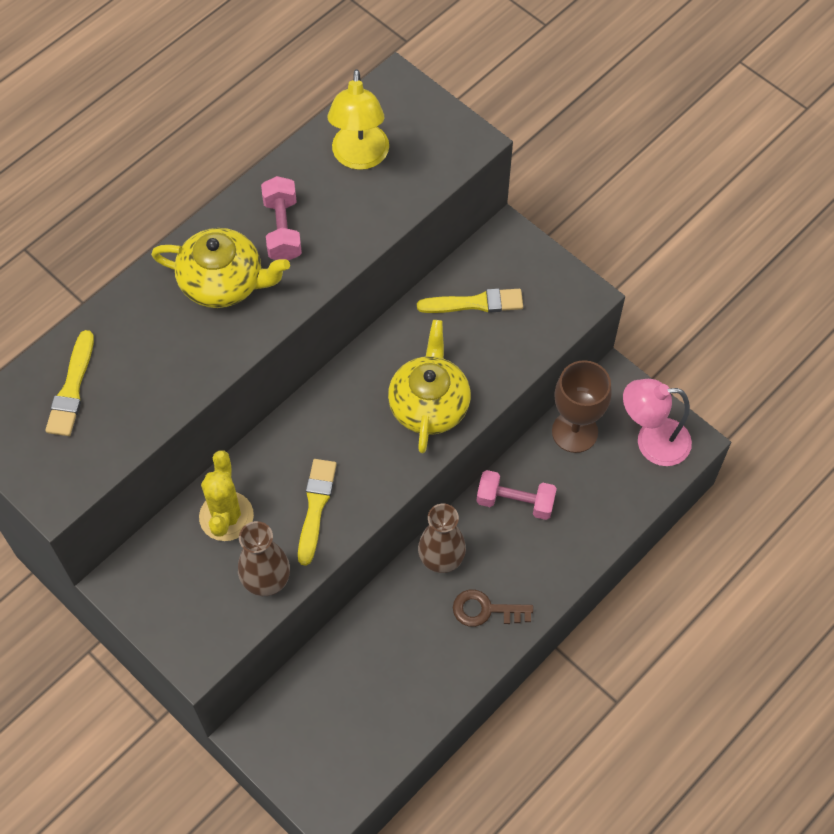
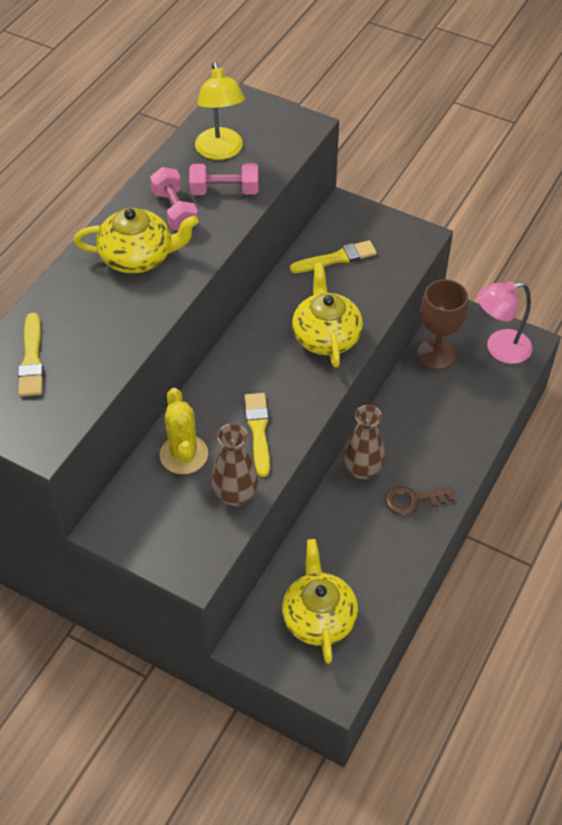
camera: 15 degrees left, 10 degrees down
pink dumbbell [476,470,557,520] -> pink dumbbell moved to [189,163,258,195]
none -> yellow teapot [282,539,358,664]

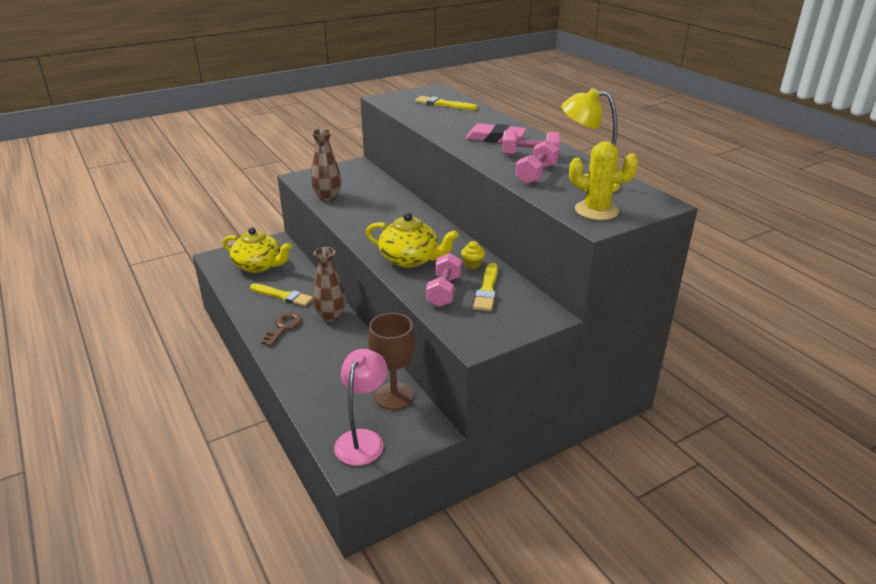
camera: 120 degrees right, 20 degrees down
yellow teapot [74,208,198,274] -> pink eraser [466,123,526,143]
yellow cactus [160,388,208,474] -> yellow cactus moved to [569,141,638,220]
yellow brush [245,393,270,477] -> yellow brush moved to [250,283,313,306]
none -> pink dumbbell [426,253,462,307]
none -> yellow cupcake [461,241,485,269]

